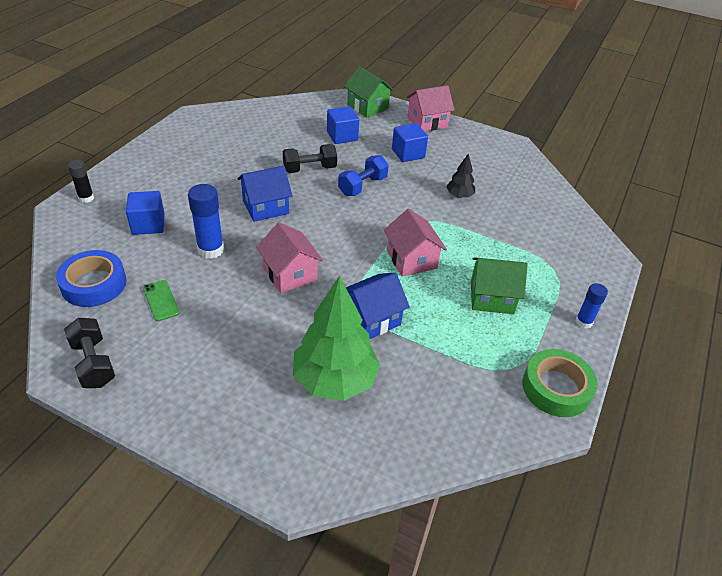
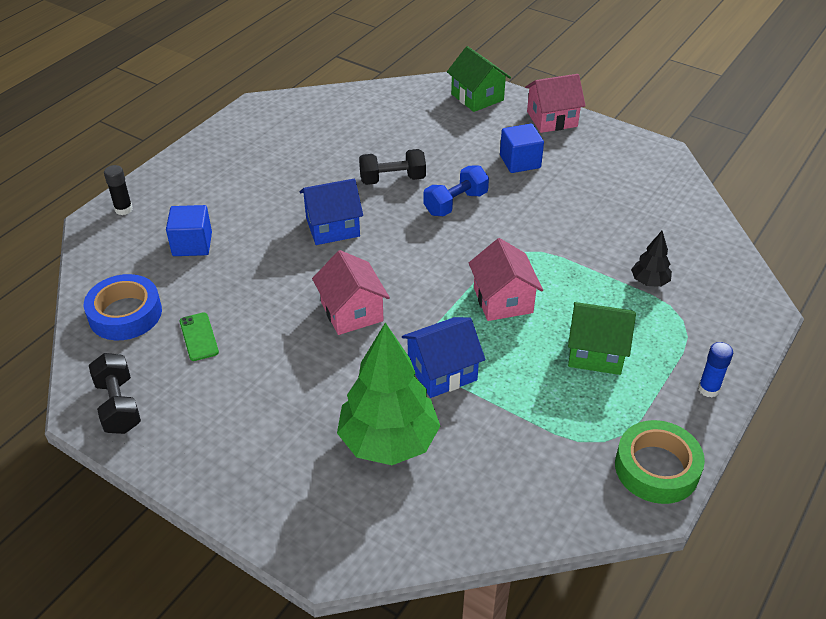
camera: 10 degrees right, 0 degrees up
blue glue stick [188,184,224,259] -> none
blue cube [327,106,359,144] -> none
black tree [446,154,475,198] -> black tree moved to [631,231,672,287]

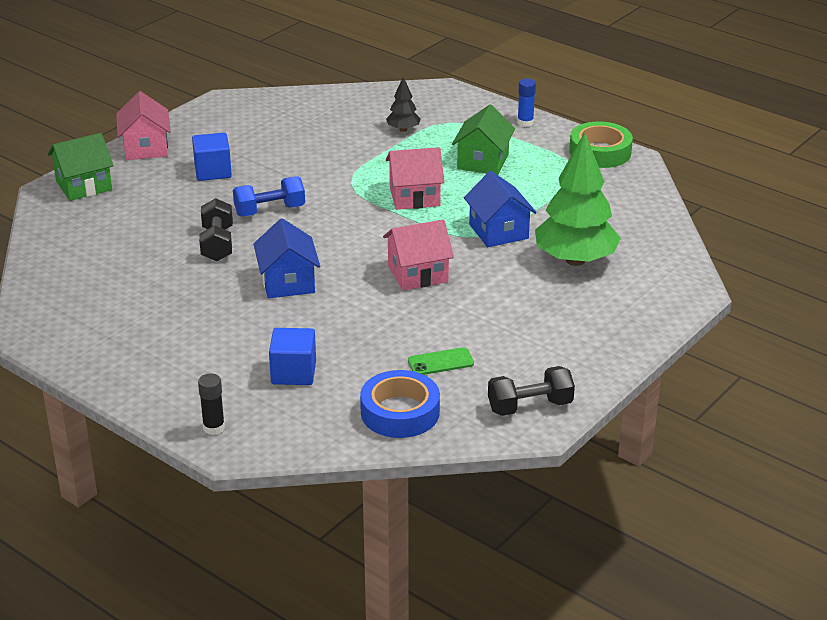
camera: 85 degrees left, 10 degrees down
blue dumbbell [423,166,489,216] -> blue dumbbell turned 75 degrees counterclockwise [233,176,305,217]

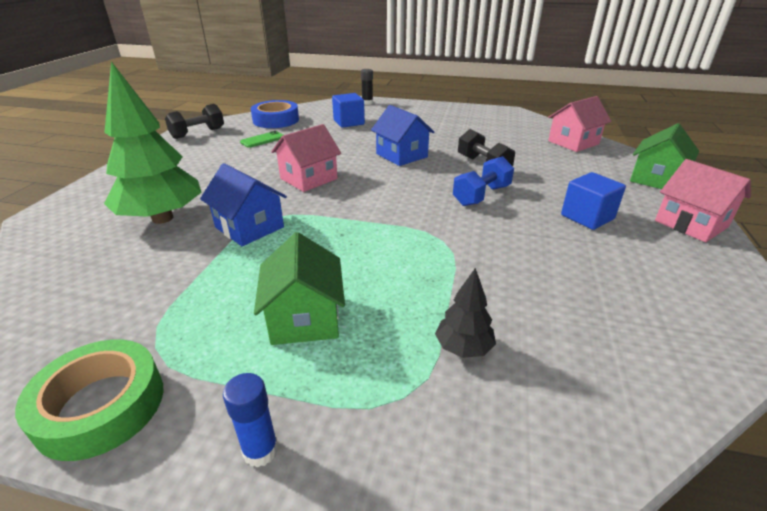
camera: 155 degrees right, 0 degrees up
pink house [386,147,445,210] -> pink house moved to [548,96,612,152]

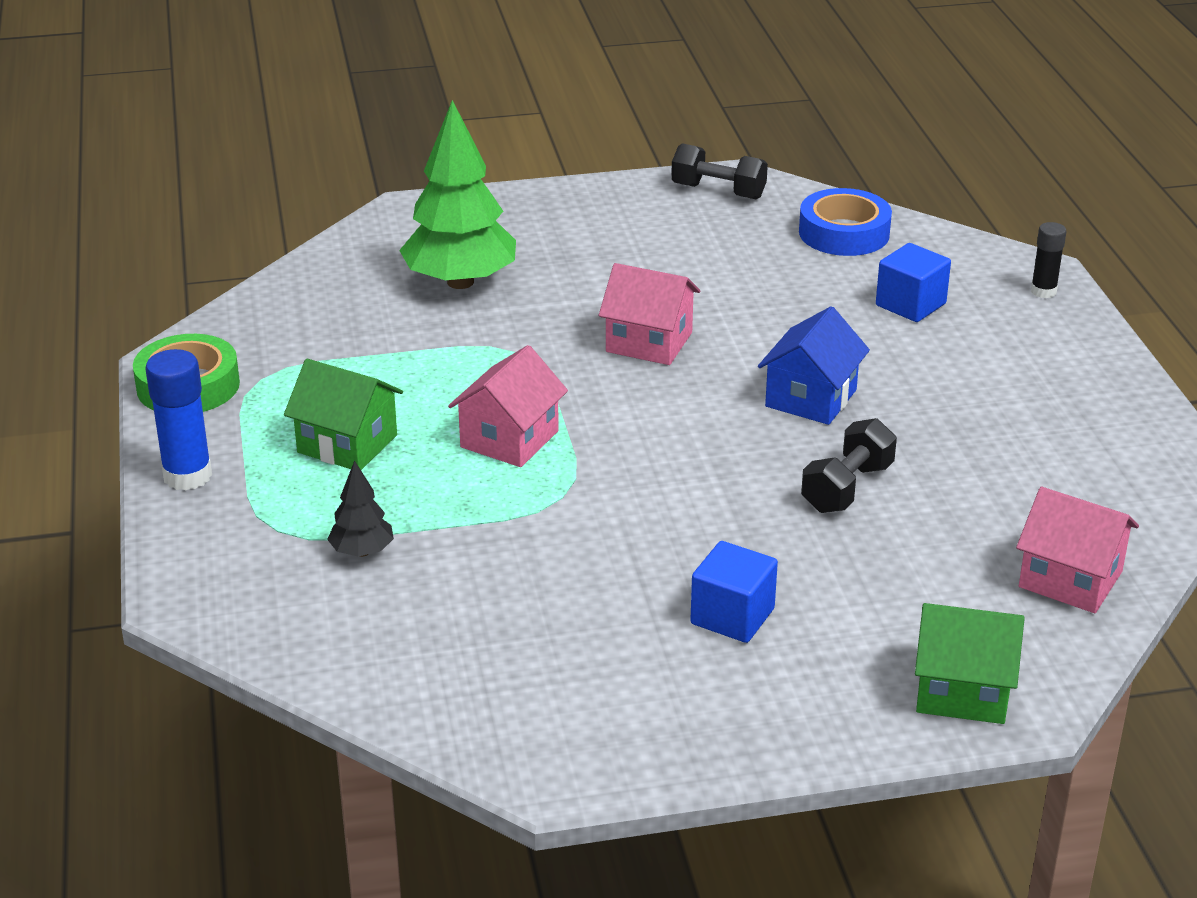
camera: 65 degrees right, 0 degrees up
blue house [200,163,287,246] -> none
blue glue stick [223,373,278,468] -> blue glue stick [145,349,212,490], size x1.64
green phone [240,131,283,148] -> none
green house [254,232,345,345] -> green house turned 60 degrees clockwise [284,359,403,470]
blue dumbbell [453,156,514,206] -> none
pink house [655,159,751,242] -> pink house moved to [448,345,568,467]

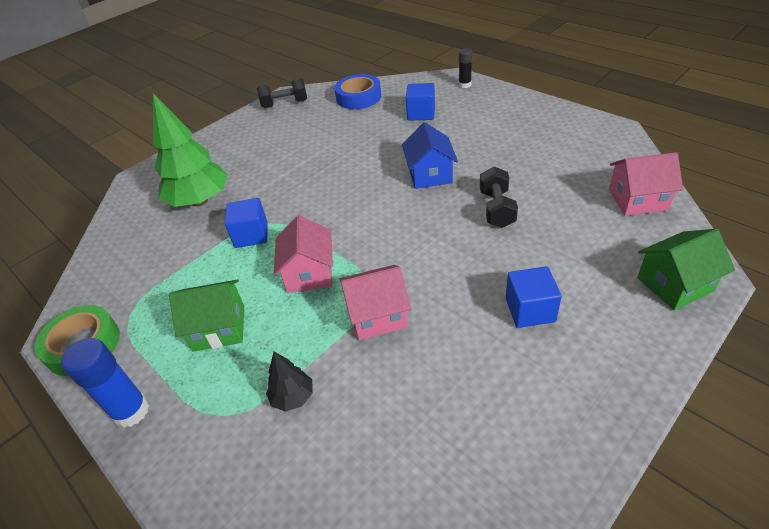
camera: 30 degrees left, 10 degrees up
pink house [599,263,700,365] -> pink house moved to [339,265,411,340]
none -> blue cube [225,198,268,248]

